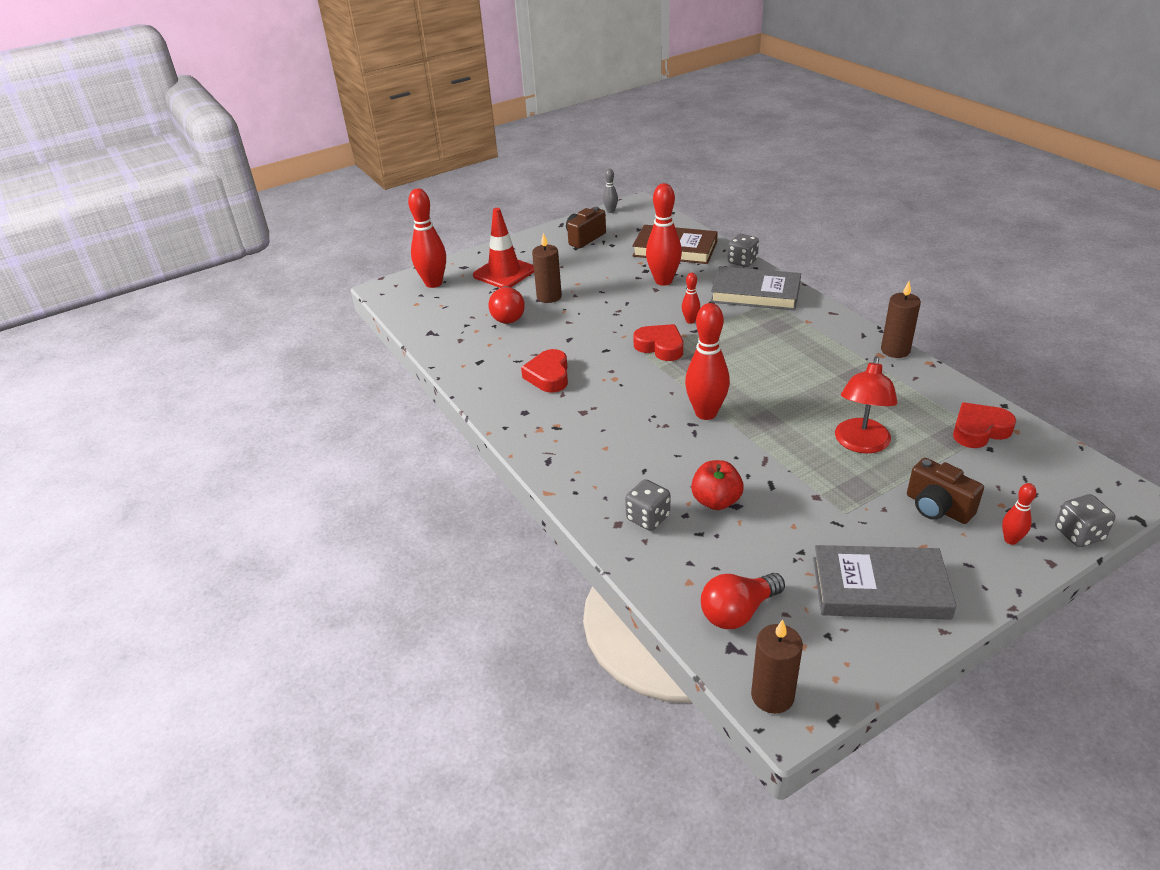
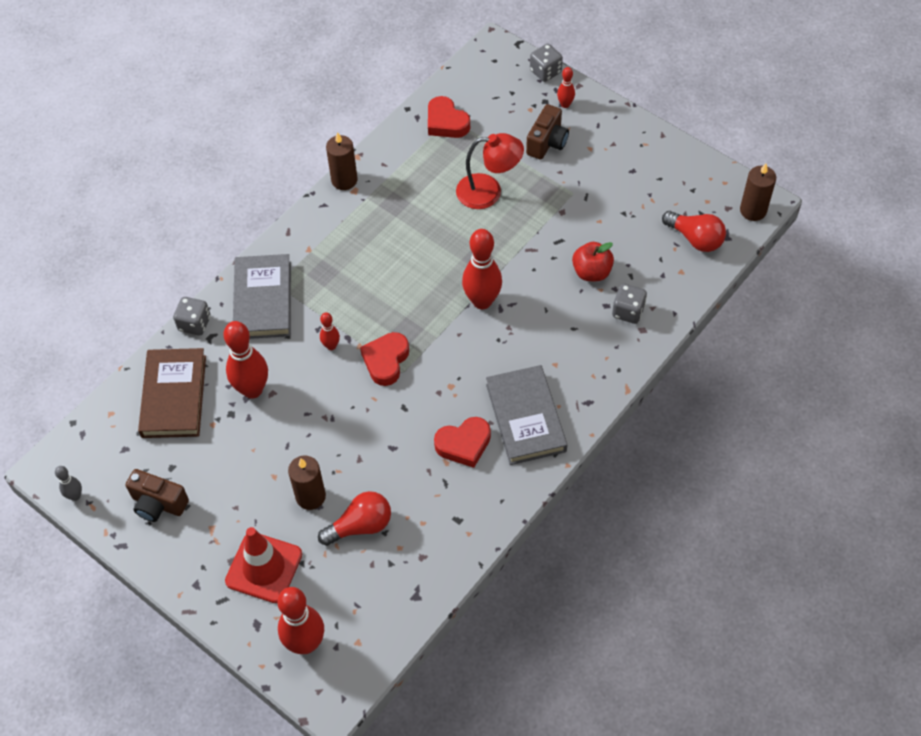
camera: 110 degrees left, 20 degrees up
grey book [813,545,956,620] -> grey book moved to [486,365,567,465]

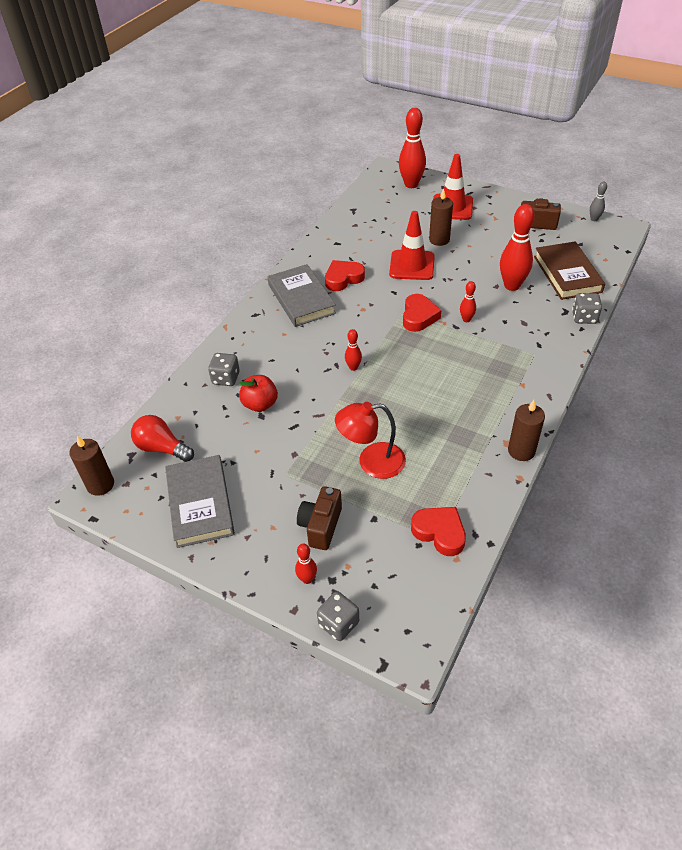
camera: 170 degrees right, 10 degrees down
grey book [233,254,291,339] -> grey book moved to [165,455,235,548]
red light bulb [318,491,391,546] -> none
red bowling pin [462,229,502,309] -> red bowling pin [345,329,362,371], size x0.49
none -> red traffic cone [389,211,435,280]

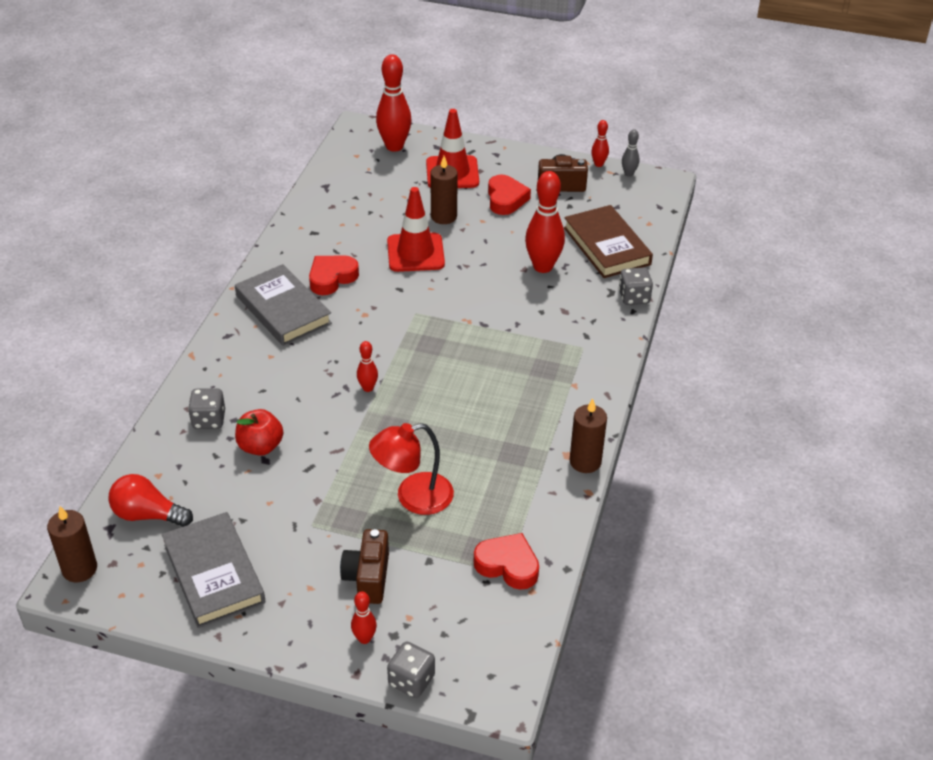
camera: 15 degrees left, 5 degrees down
red heart [403,294,441,332] -> red heart moved to [488,175,531,215]
red bowling pin [460,281,476,322] -> red bowling pin moved to [591,120,609,167]

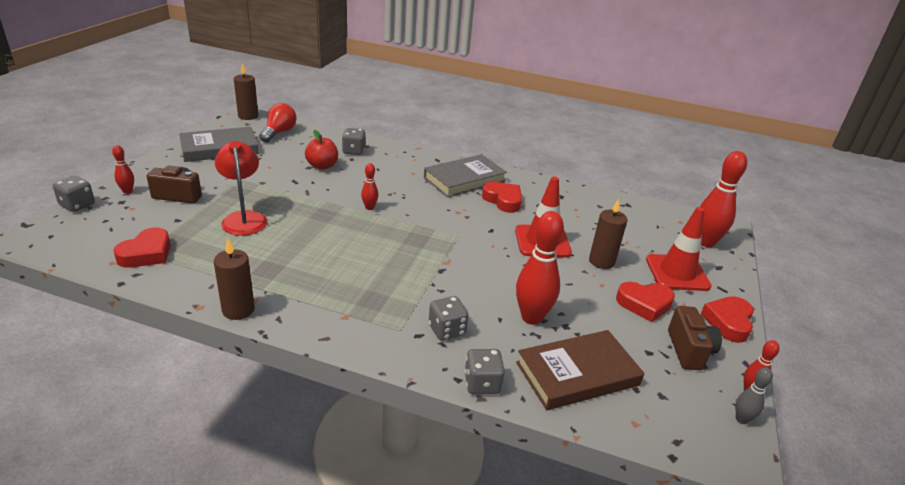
camera: 90 degrees right, 10 degrees down
none -> grey dice [429,296,469,341]
none -> red heart [701,296,754,343]

